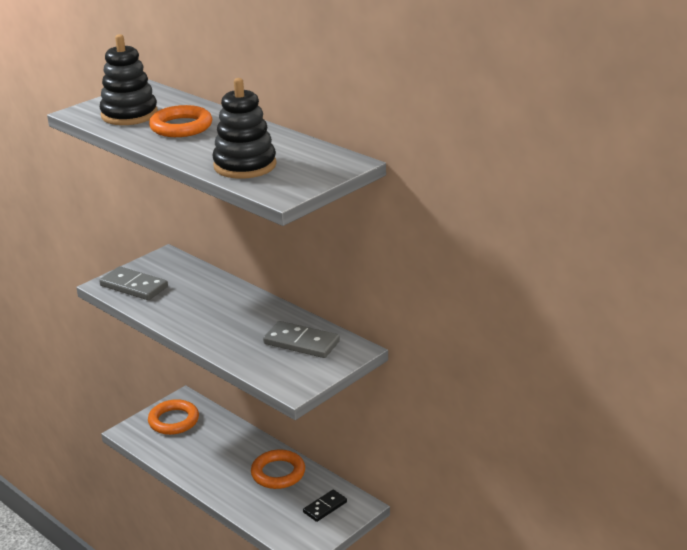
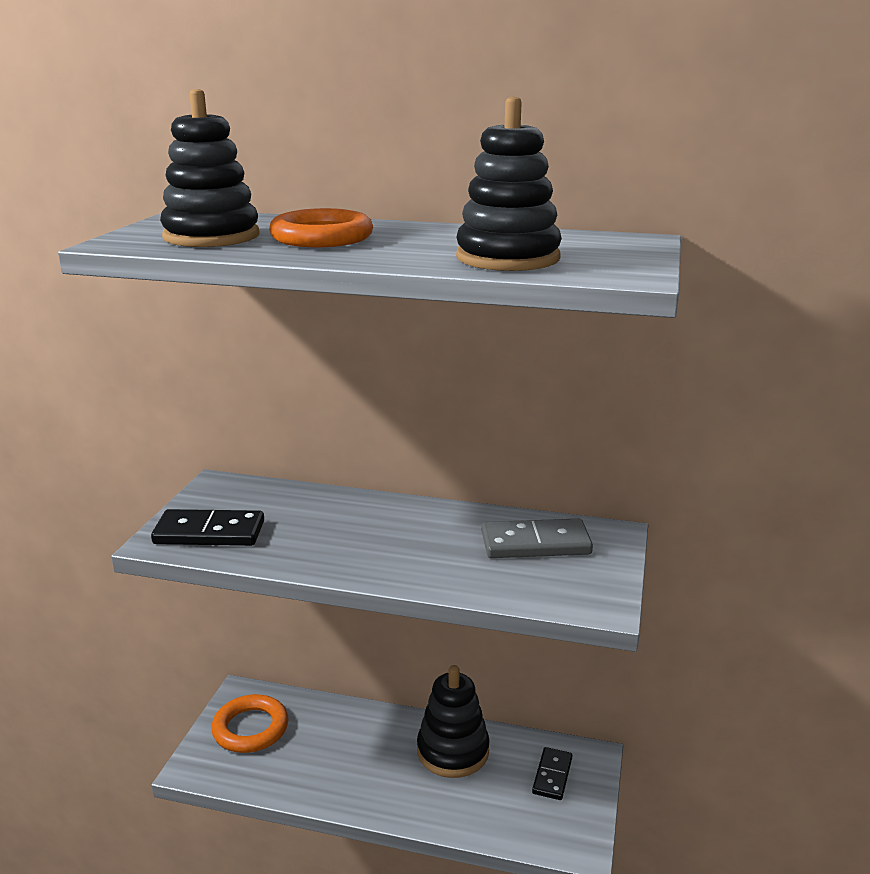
camera: 30 degrees left, 5 degrees down
grey domino [99,266,168,300] -> black domino [151,509,264,546]
orange ring [251,450,305,489] -> black stacking toy [417,665,490,778]

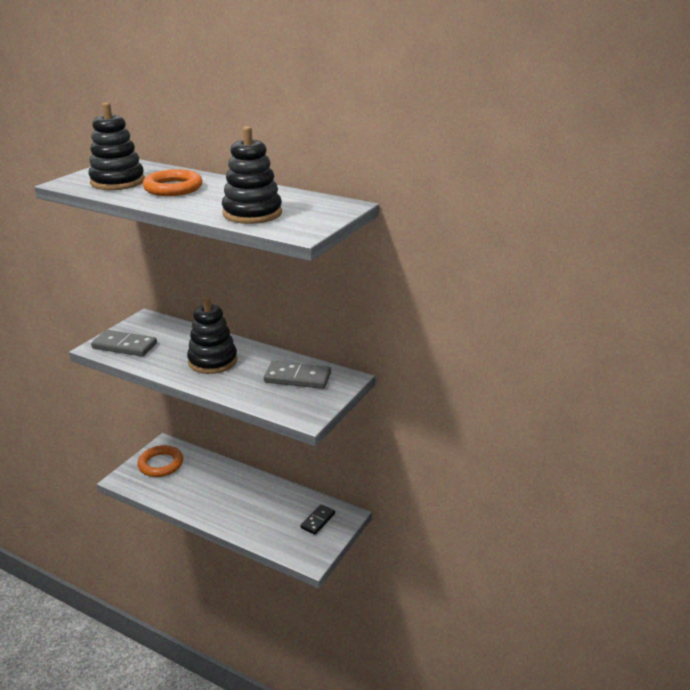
camera: 15 degrees right, 5 degrees up
black domino [151,509,264,546] -> grey domino [91,330,157,357]
black stacking toy [417,665,490,778] -> black stacking toy moved to [187,297,237,374]

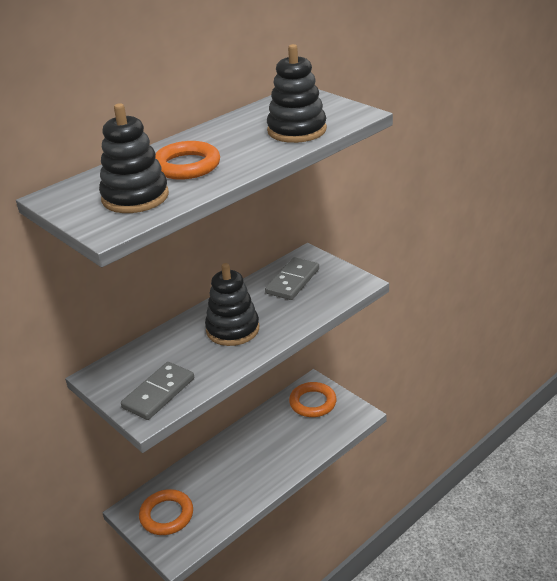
camera: 70 degrees left, 5 degrees up
black domino [300,505,335,535] -> orange ring [289,382,337,417]

